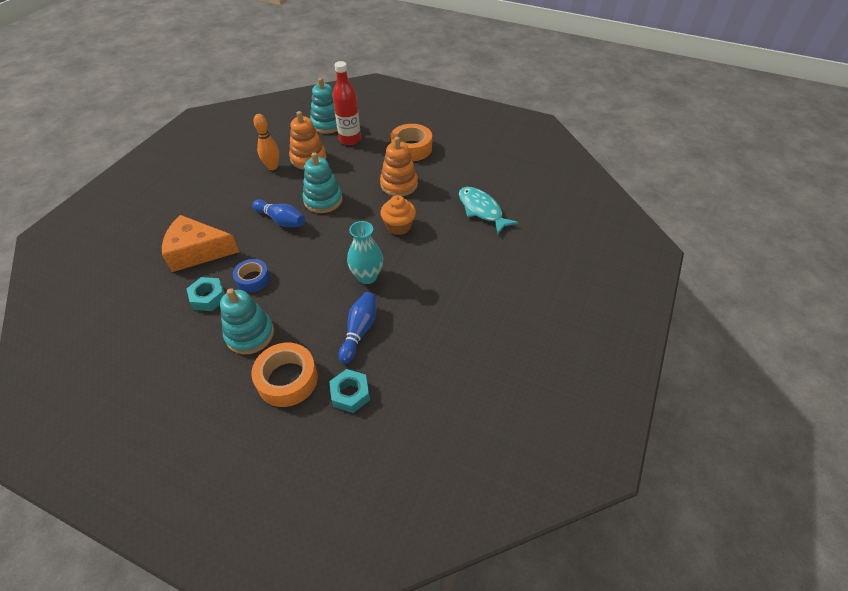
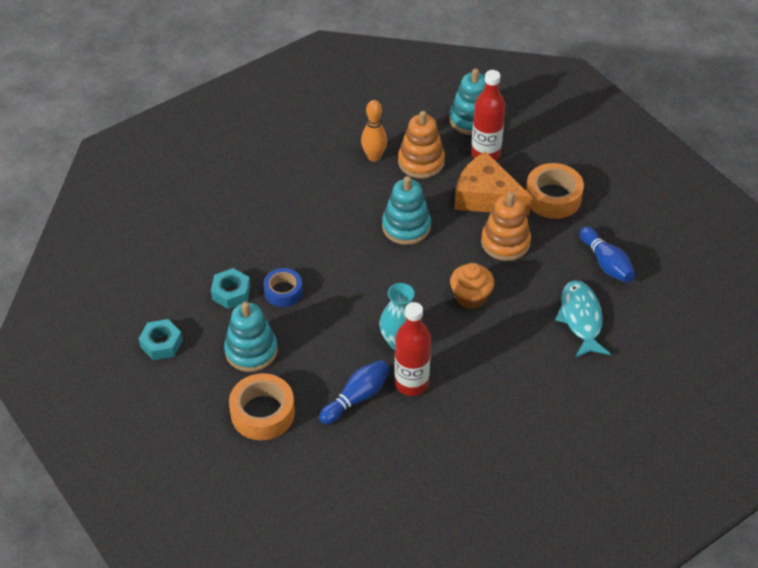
camera: 30 degrees right, 0 degrees up
orange cheese [162,215,239,272] -> orange cheese moved to [454,151,532,215]
blue bowling pin [252,200,305,227] -> blue bowling pin moved to [580,227,635,283]
turquoise nut [329,369,370,413] -> turquoise nut moved to [139,319,183,360]
none -> red bottle [394,302,431,396]

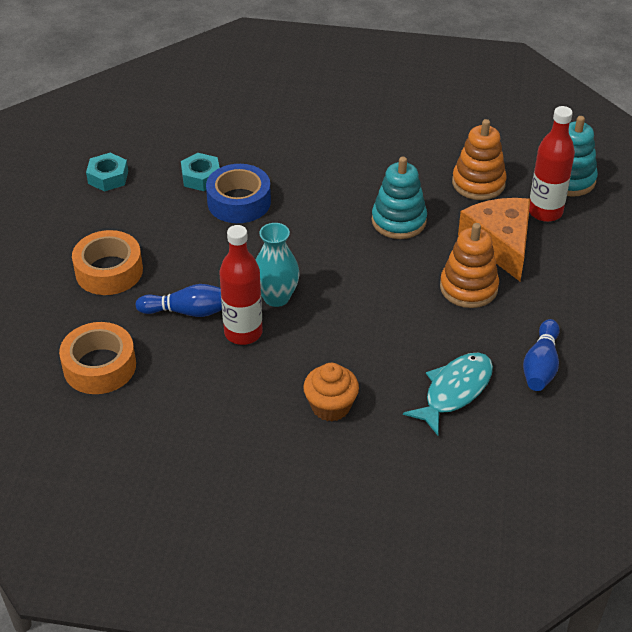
camera: 45 degrees right, 5 degrees down
turquoise stacking toy [224,302,278,372] -> none
blue tape [263,268,303,307] -> blue tape [206,164,271,223], size x1.55
orange bowling pin [361,100,387,162] -> none
orange cupcake [450,263,494,309] -> orange cupcake moved to [303,363,359,421]
orange tape [526,163,584,219] -> orange tape moved to [59,322,136,394]

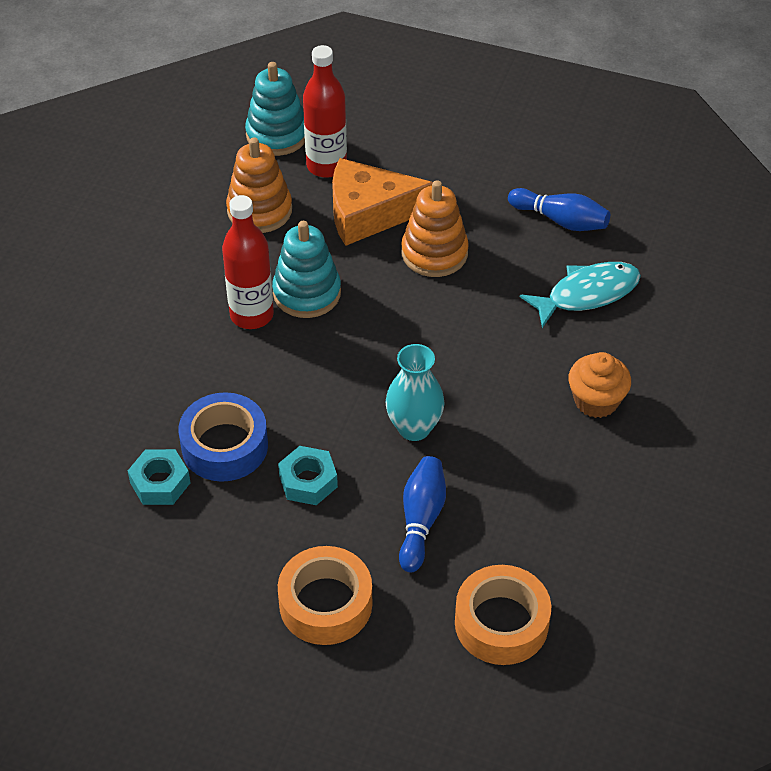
camera: 80 degrees left, 5 degrees up
turquoise nut [86,153,128,192] -> turquoise nut moved to [278,446,338,505]
red bottle [219,225,262,345] -> red bottle moved to [222,195,274,329]
turquoise fish [403,353,493,435] -> turquoise fish turned 105 degrees clockwise [520,262,641,328]

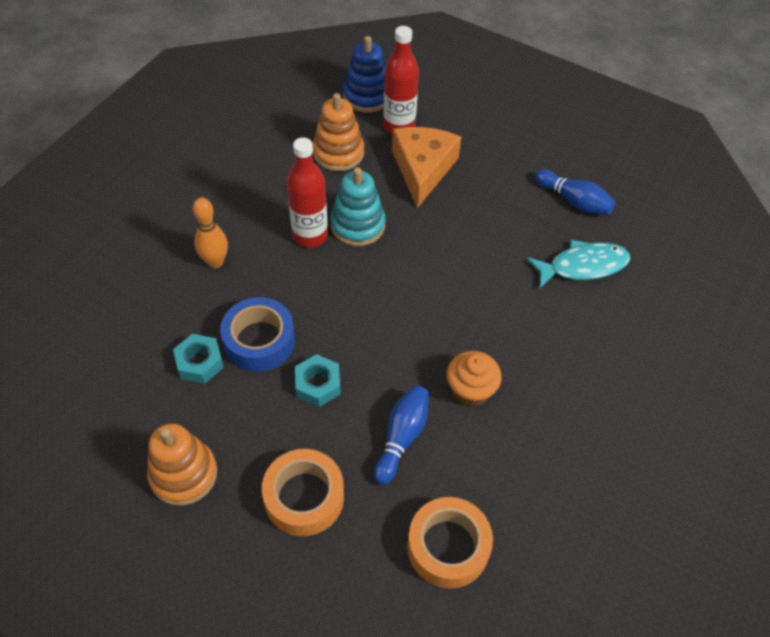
camera: 10 degrees right, 5 degrees up
turquoise stacking toy [245,62,305,156] -> blue stacking toy [343,36,386,113]
orange cheese [332,158,433,246] -> orange cheese turned 90 degrees clockwise [392,127,461,208]
turquoise vase [385,344,445,441] -> none
orange stacking toy [401,180,469,277] -> orange stacking toy moved to [147,423,217,506]
orange cupcake [568,352,631,418] -> orange cupcake moved to [447,351,501,406]
none -> orange bowling pin [193,198,228,268]

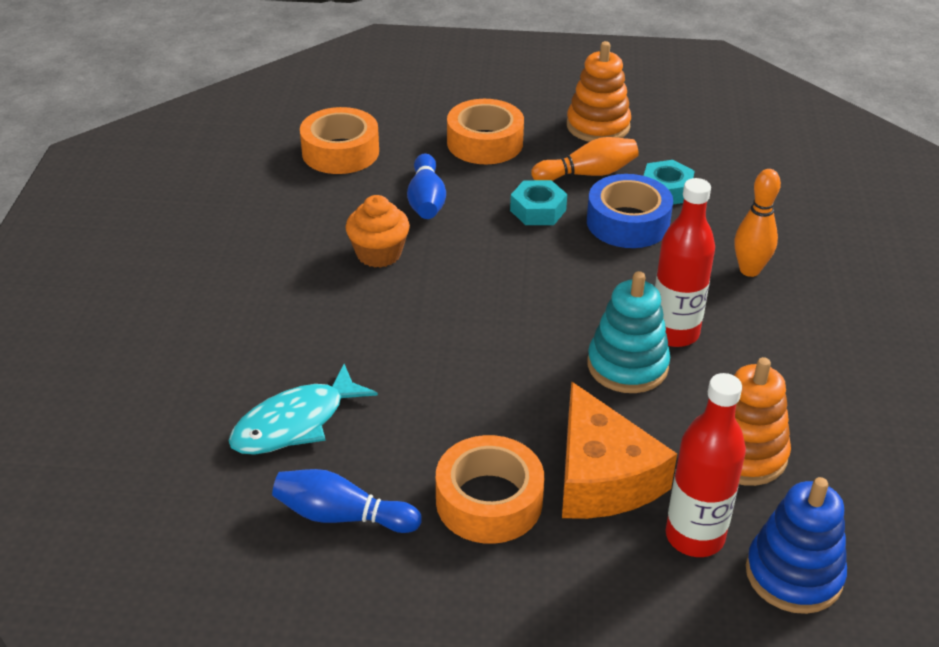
camera: 155 degrees right, 15 degrees down
none -> orange tape [436,435,544,544]
none -> orange bowling pin [531,137,639,181]

